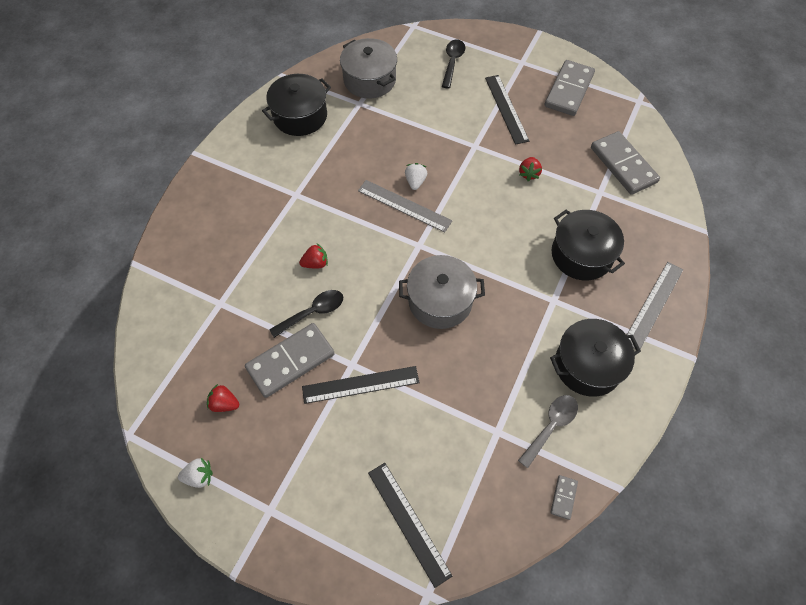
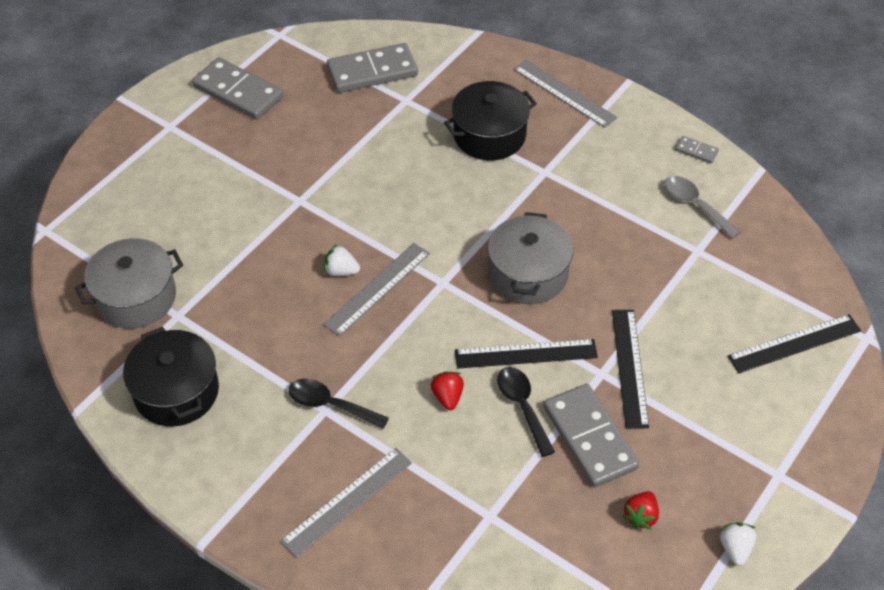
camera: 80 degrees left, 10 degrees down
black spoon [442,40,465,89] -> black spoon moved to [289,379,389,429]
black ruler [485,75,529,145] -> black ruler moved to [455,339,598,369]
red strawberry [519,157,542,181] -> none
black pot [550,319,641,397] -> none
grey domino [550,475,578,520] -> grey domino moved to [675,136,719,163]
none -> grey ruler [280,448,412,558]

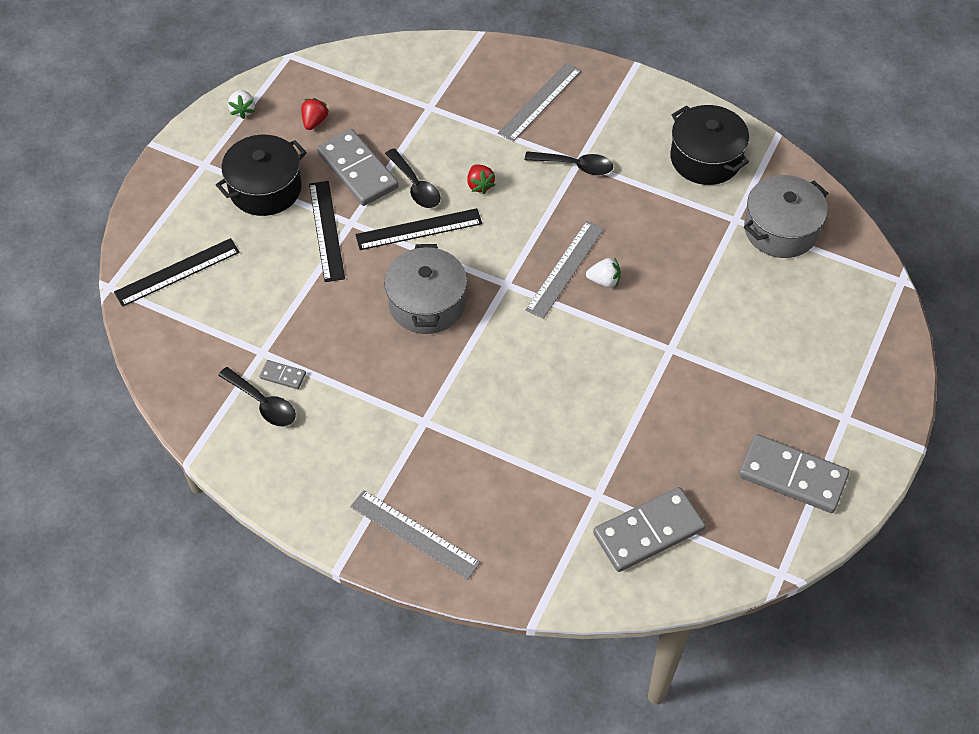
camera: 170 degrees right, 5 degrees up
black pot [444,81,537,160] -> black pot moved to [216,135,307,216]
grey spoon [665,176,741,239] -> black spoon [218,367,296,426]
grey domino [675,136,719,163] -> grey domino moved to [259,360,306,389]

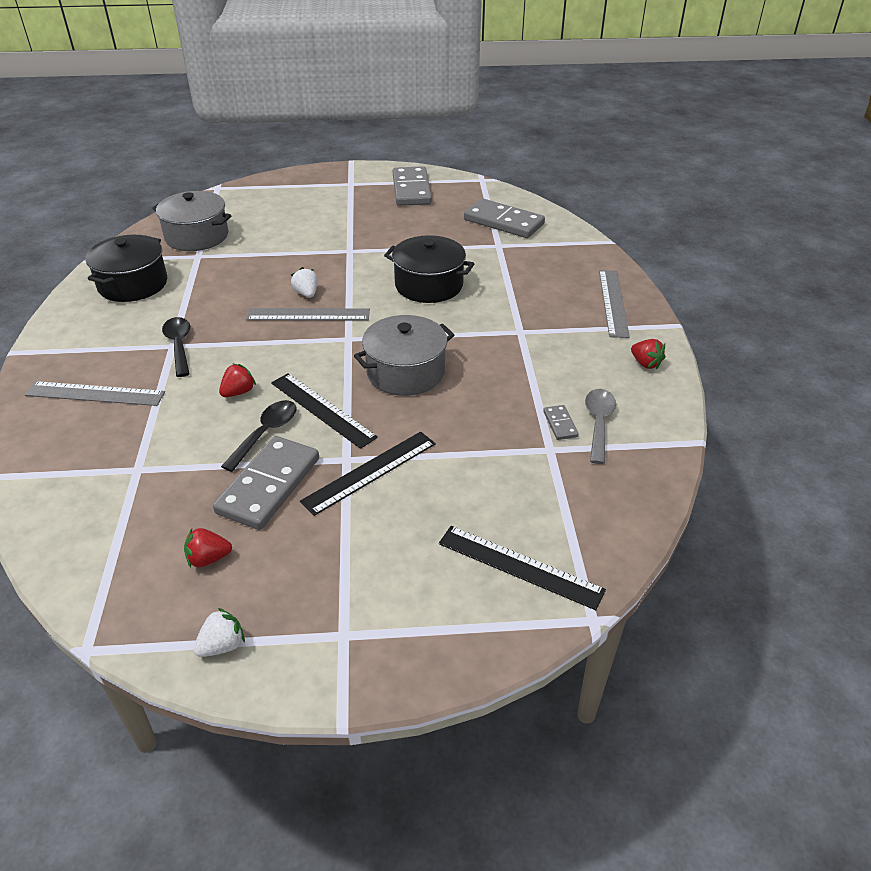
camera: 120 degrees left, 15 degrees down
black pot [216,135,307,216] -> black pot moved to [384,235,474,303]
black spoon [218,367,296,426] -> grey spoon [585,389,616,464]
none -> red strawberry [631,339,666,369]

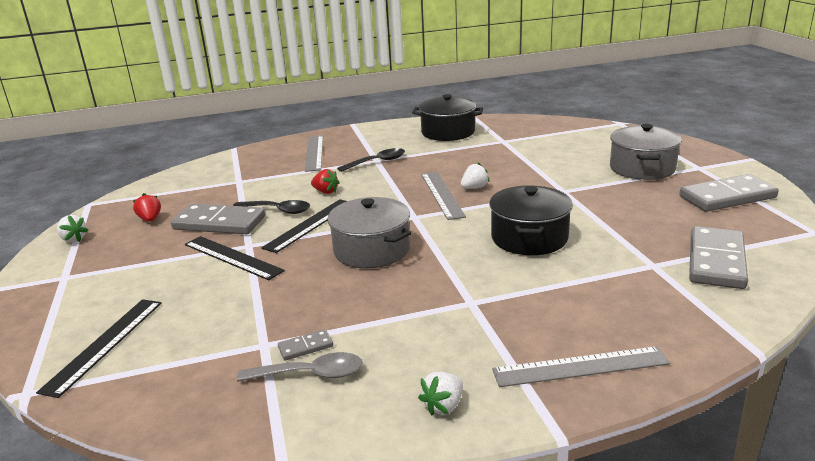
camera: 80 degrees right, 15 degrees down
grey pot [152,191,232,251] -> grey pot moved to [610,124,682,180]
red strawberry [631,339,666,369] -> white strawberry [418,372,463,415]

